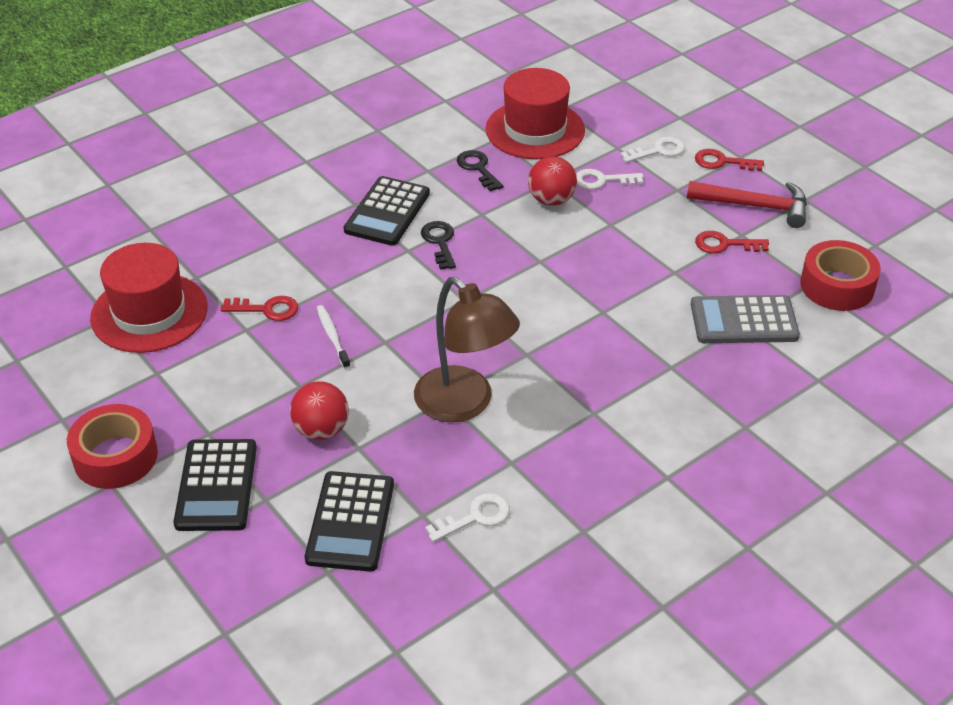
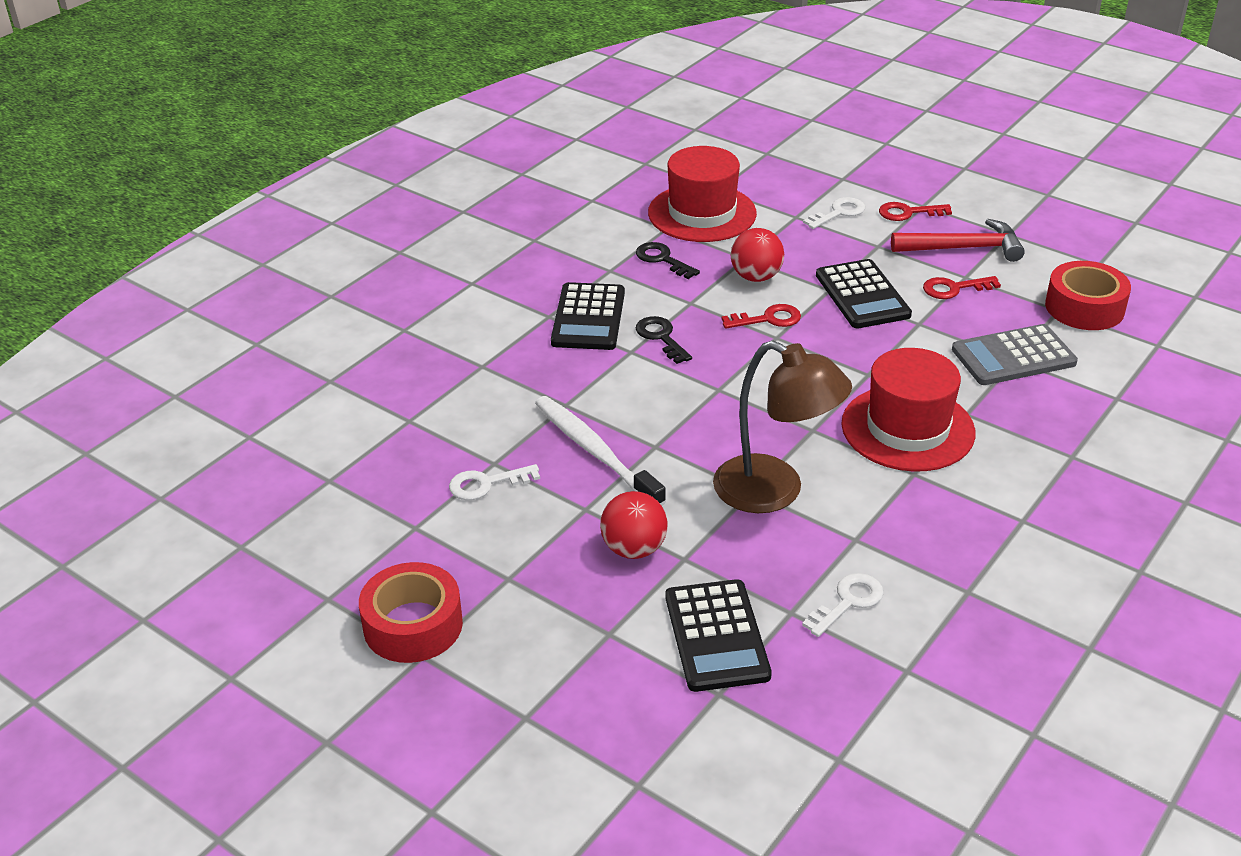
camera: 15 degrees left, 5 degrees down
red hat [90,243,207,353] -> red hat moved to [841,348,976,472]
black calculator [173,439,257,531] -> black calculator moved to [816,259,912,328]
red key [221,296,298,321] -> red key moved to [722,304,801,329]
white toothbrush [317,305,350,369] -> white toothbrush [535,396,666,506], size x1.89
white key [576,169,643,190] -> white key moved to [449,464,540,500]

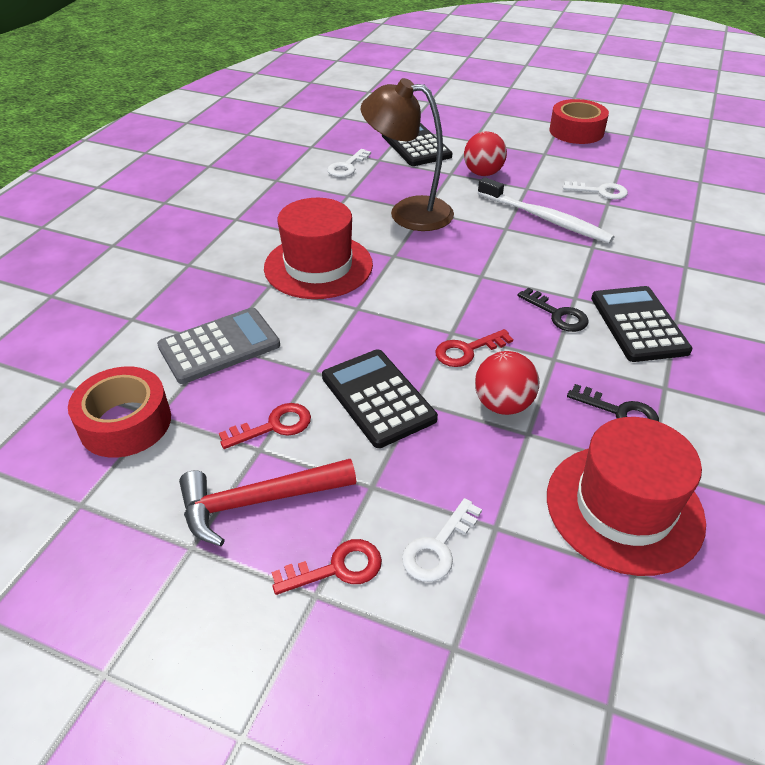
camera: 165 degrees right, 5 degrees up
white key [449,464,540,500] -> white key turned 45 degrees clockwise [563,181,628,200]

